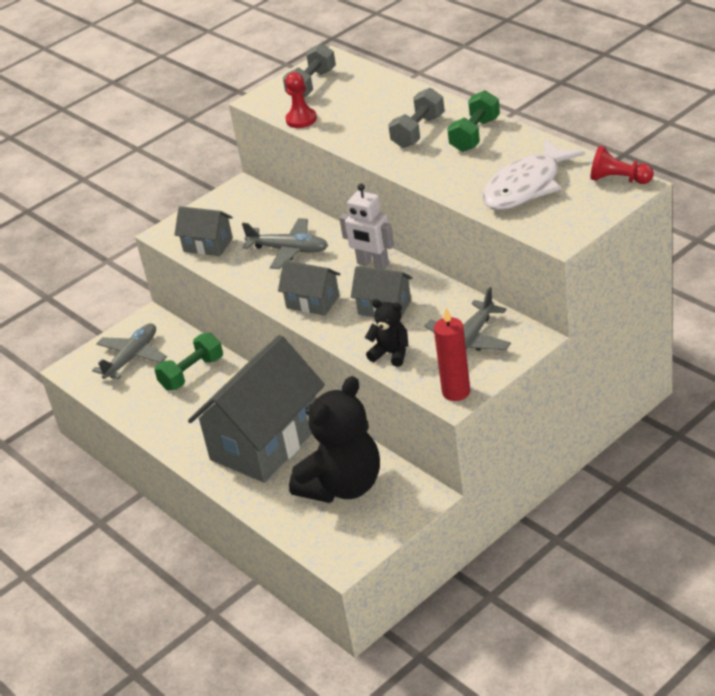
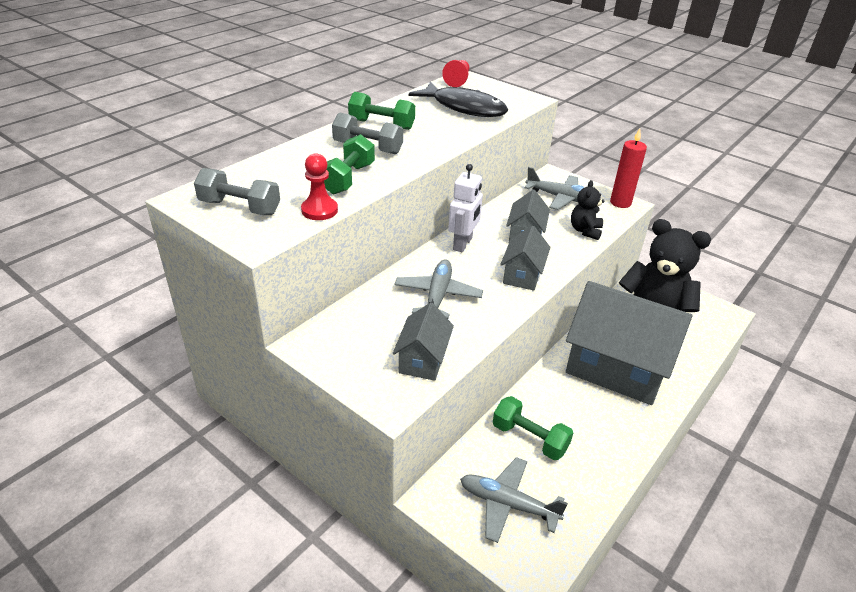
camera: 105 degrees left, 0 degrees up
white fish [482,139,585,210] -> black fish [409,81,508,117]
none -> green dumbbell [324,134,375,194]

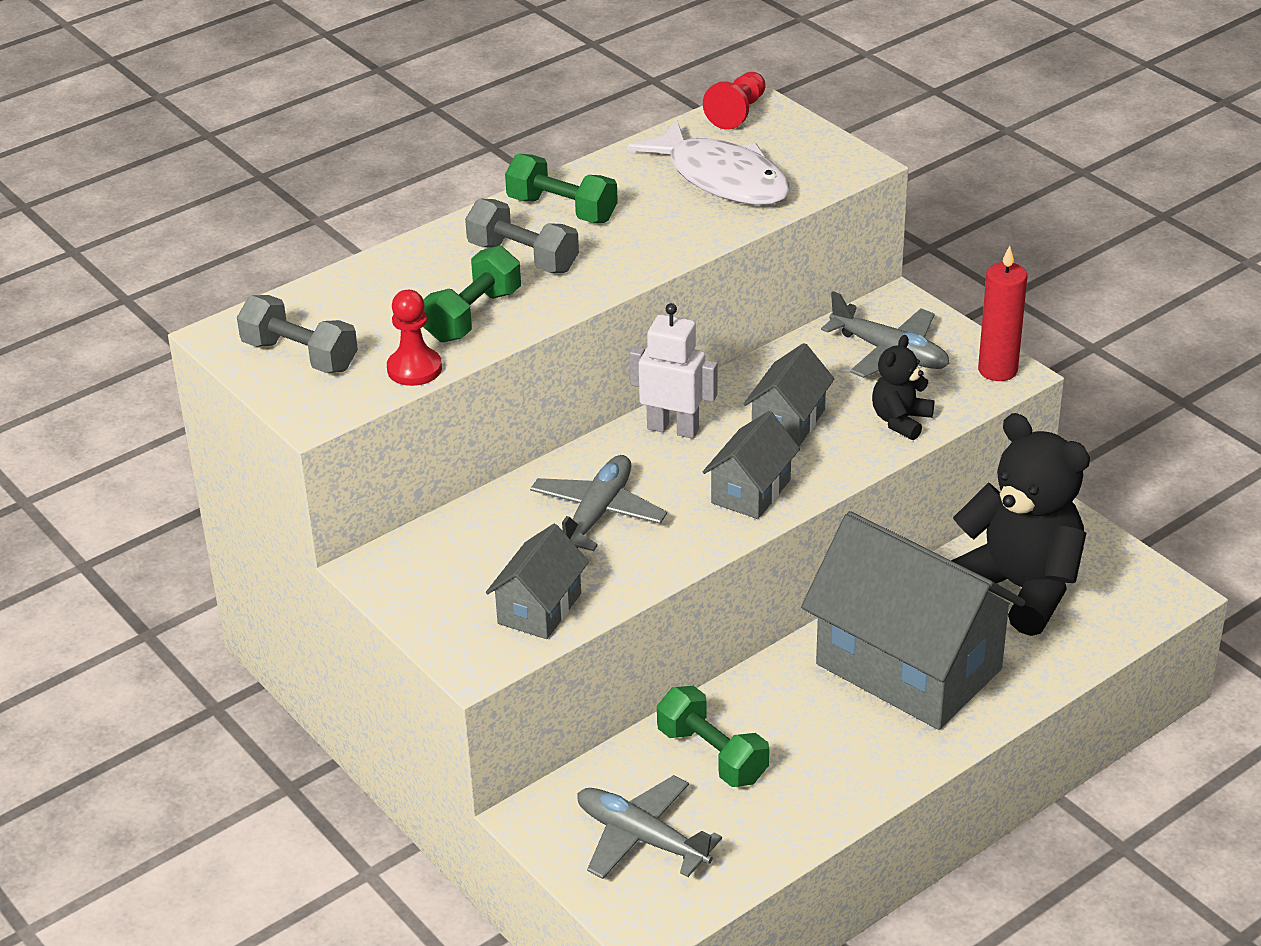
camera: 15 degrees right, 0 degrees up
black fish [409,81,508,117] -> white fish [627,119,790,205]
white robot [448,164,483,252] -> white robot turned 105 degrees counterclockwise [629,303,717,438]

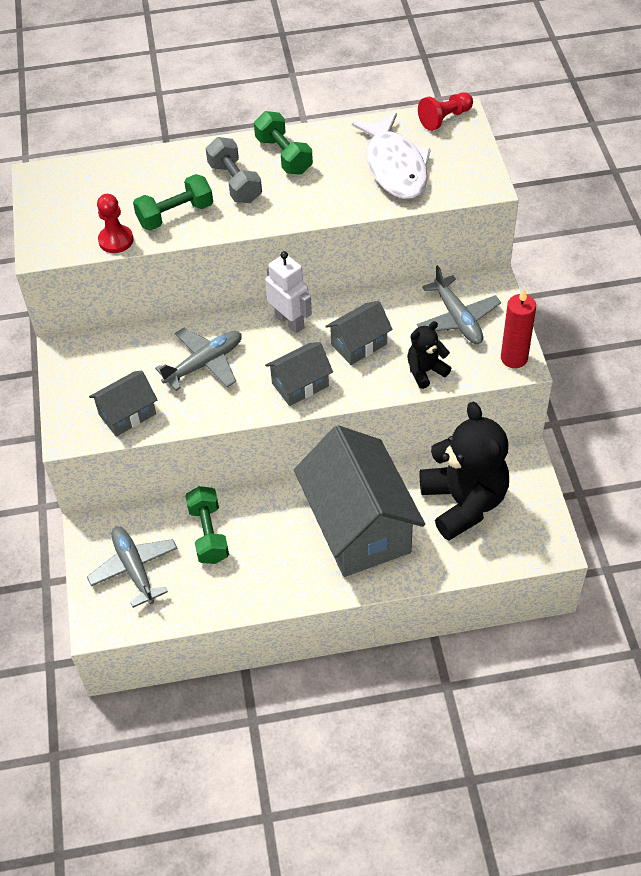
camera: 30 degrees right, 15 degrees up
grey dumbbell [237,295,358,373] -> none

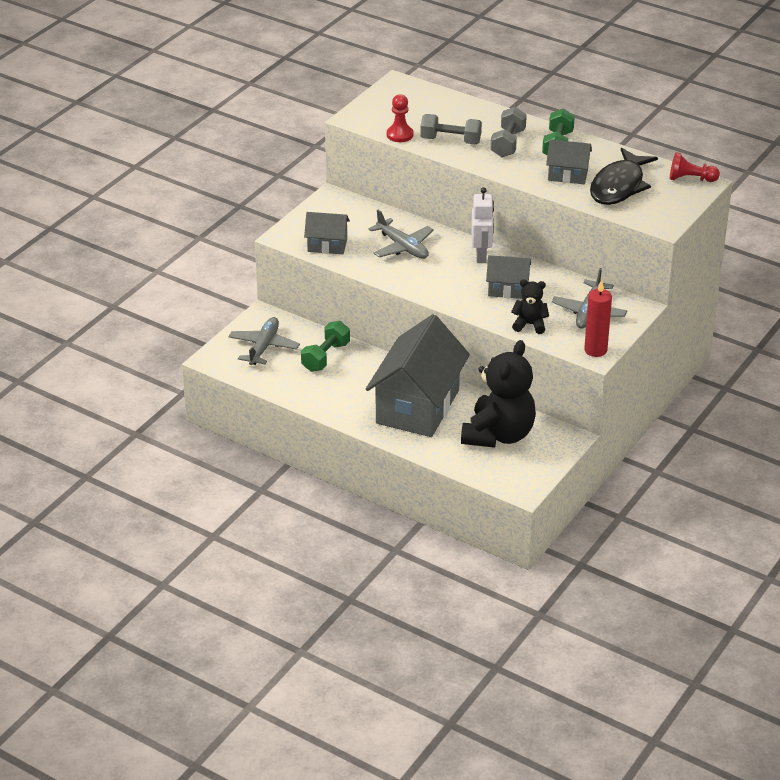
camera: 40 degrees right, 15 degrees down
green dumbbell [133,174,213,231] -> grey dumbbell [420,114,482,144]
grey plane [155,328,241,391] -> grey plane turned 45 degrees clockwise [368,210,434,259]
grey house [265,342,333,406] -> grey house moved to [546,139,592,184]
white fish [352,113,431,199] -> black fish [590,148,658,205]

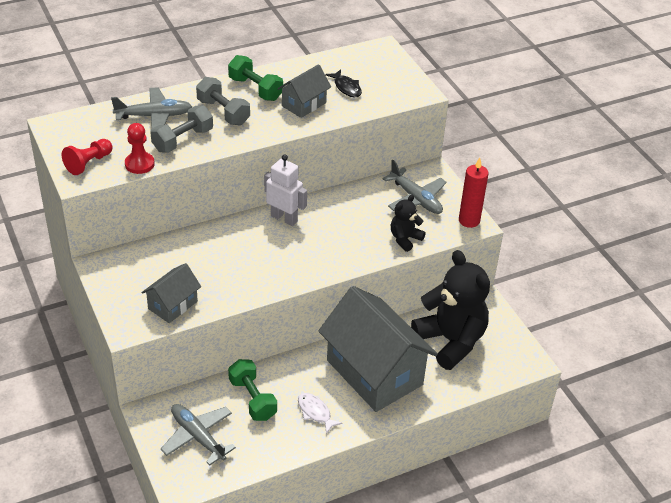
camera: 60 degrees left, 5 degrees up
grey plane [368,210,434,259] -> grey plane moved to [111,87,192,128]
grey house [486,255,531,299] -> none
black fish [590,148,658,205] -> black fish [325,70,362,98], size x0.48
red pawn [670,152,720,182] -> red pawn moved to [62,139,113,175]
none -> white fish [298,393,343,434]

